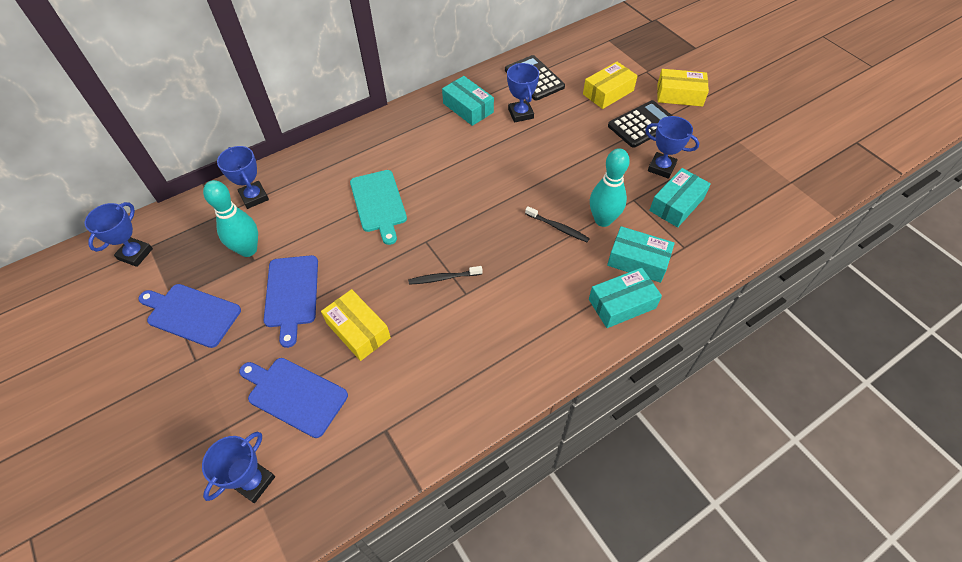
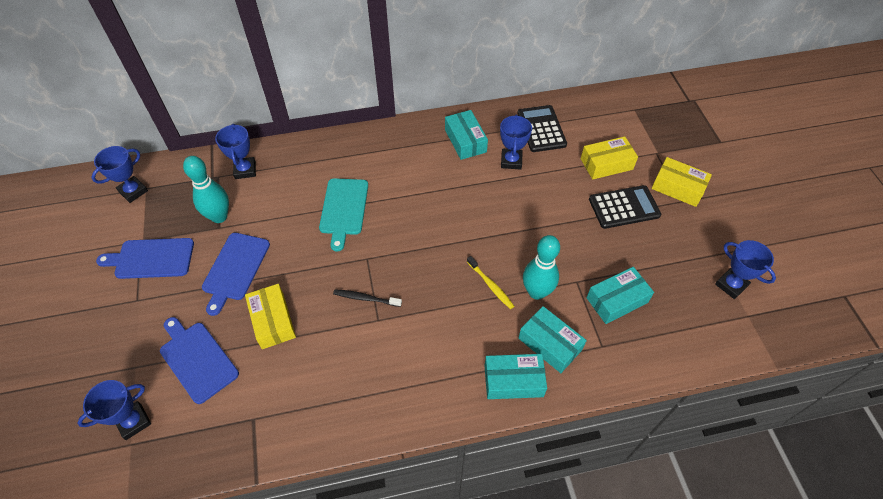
camera: 20 degrees right, 0 degrees up
blue cutting board [138,284,241,348] -> blue cutting board turned 45 degrees counterclockwise [96,238,194,279]
black toothbrush [525,206,590,242] -> yellow toothbrush [467,256,514,309]
blue trophy [645,116,699,179] -> blue trophy moved to [715,240,776,299]

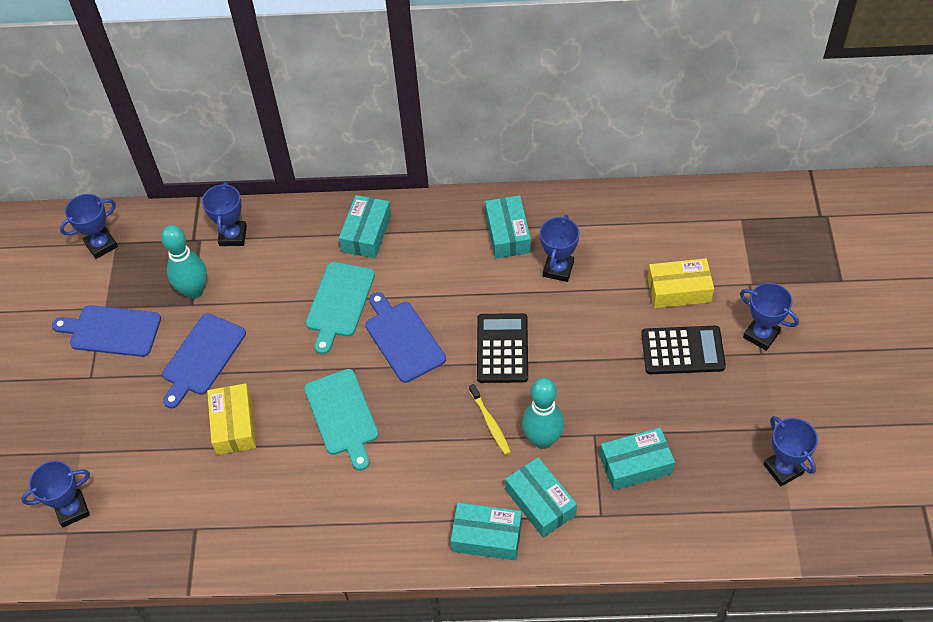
camera: 15 degrees right, 0 degrees up
blue cutting board [160,317,239,404] -> blue cutting board moved to [365,292,446,383]
black toothbrush [333,289,402,307] -> turquoise cutting board [304,369,379,471]
black calculator [517,105,567,152] -> black calculator moved to [477,313,528,383]
yellow box [651,157,712,207] -> blue trophy [740,283,799,351]
none -> turquoise box [339,195,391,258]

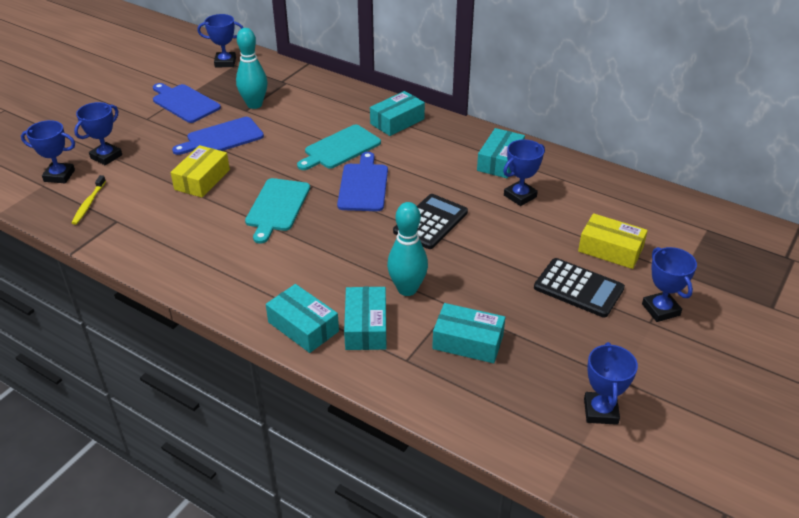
camera: 30 degrees right, 15 degrees down
blue trophy [202,182,247,246] -> blue trophy moved to [74,102,122,165]
yellow toothbrush [469,384,511,455] -> yellow toothbrush moved to [72,175,106,225]

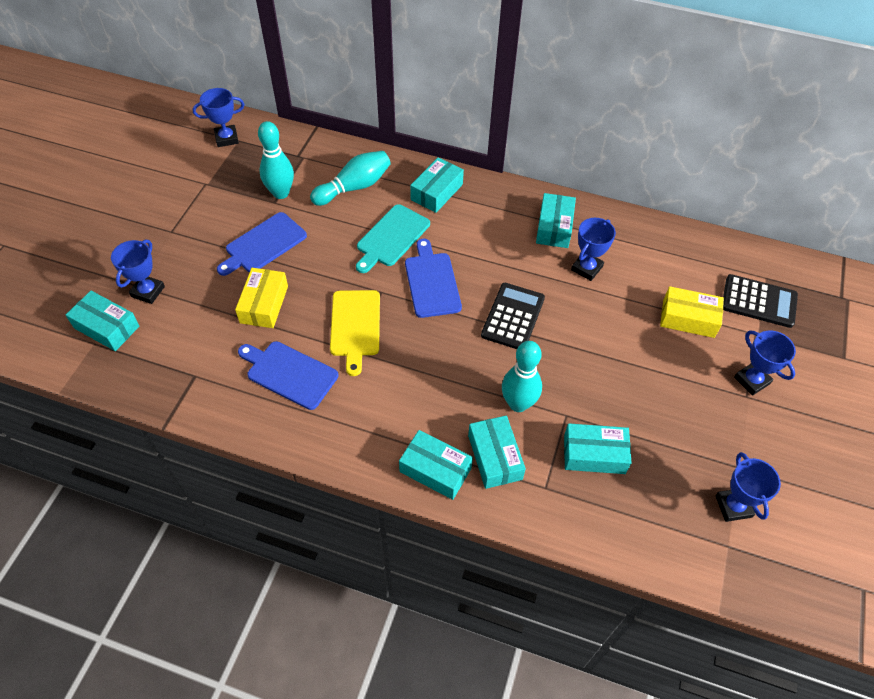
camera: 15 degrees left, 15 degrees up
blue trophy [21,120,75,183] -> turquoise box [66,291,140,351]
yellow toothbrush [72,175,106,225] -> none
blue cutting board [153,83,221,123] -> blue cutting board moved to [238,341,339,410]
turquoise cutting board [245,178,310,244] -> yellow cutting board [330,290,380,376]
black calculator [534,258,625,318] -> black calculator moved to [723,274,798,328]
none -> turquoise bowling pin [310,151,391,206]

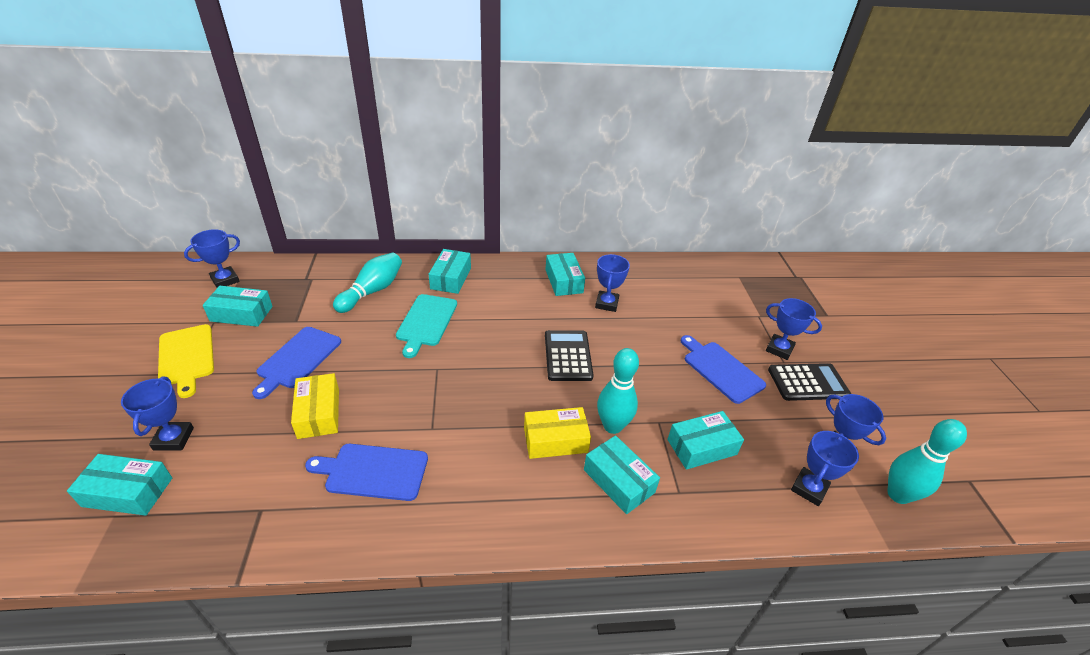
camera: 25 degrees left, 15 degrees down
turquoise bowling pin [258,121,294,199] -> turquoise bowling pin moved to [887,419,967,504]
yellow cutting board [330,290,380,376] -> yellow cutting board moved to [158,324,214,398]
turquoise box [399,430,473,500] -> turquoise box moved to [203,286,273,327]
blue cutting board [405,239,462,318] -> blue cutting board moved to [681,335,766,404]
yellow box [660,286,724,338] -> yellow box moved to [524,407,591,459]
black calculator [723,274,798,328] -> black calculator moved to [768,363,851,401]
none -> blue trophy [791,431,859,506]

